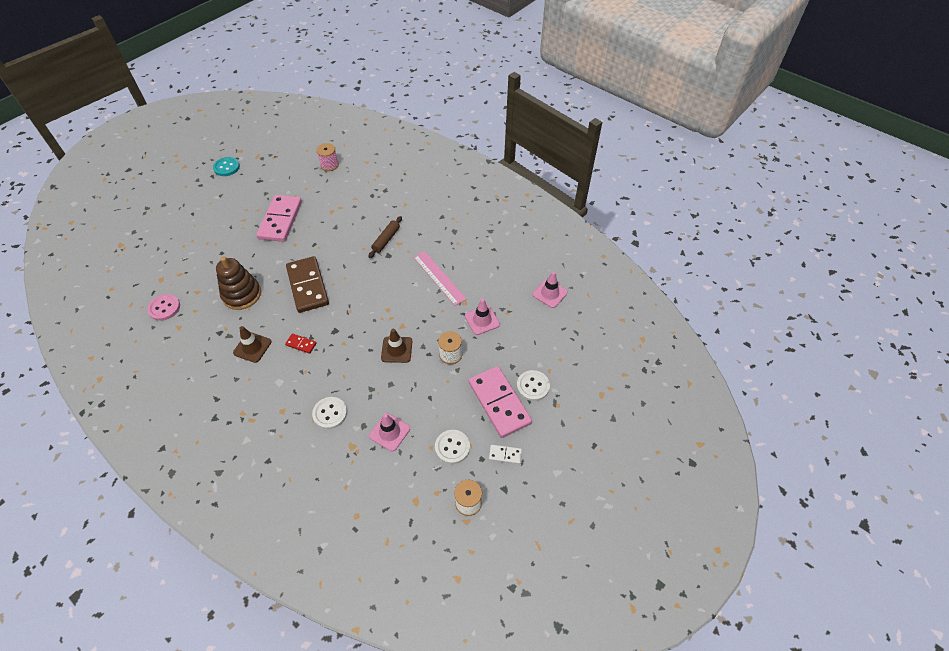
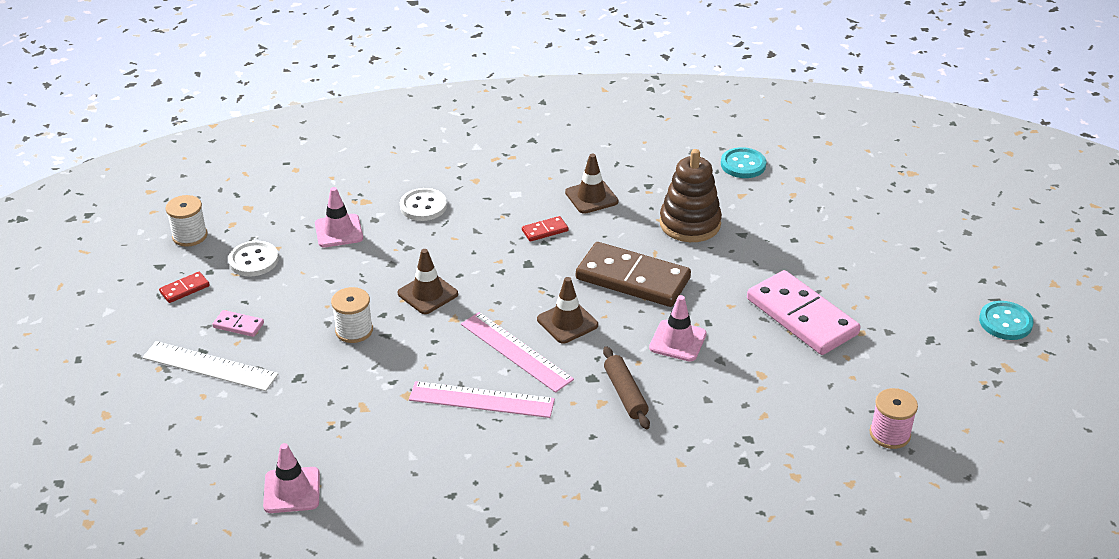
camera: 135 degrees right, 15 degrees down
pink button [147,294,180,321] -> turquoise button [721,147,766,178]
pink traffic cone [465,299,500,335] -> pink traffic cone moved to [649,295,707,362]
pink domino [469,366,532,438] -> pink domino [212,310,264,337], size x0.42
white domino [489,445,522,464] -> red domino [159,272,210,303]
white button [517,370,550,401] -> white ruler [142,341,278,391]
none -> pink ruler [461,312,574,393]
none -> brown traffic cone [537,277,598,344]

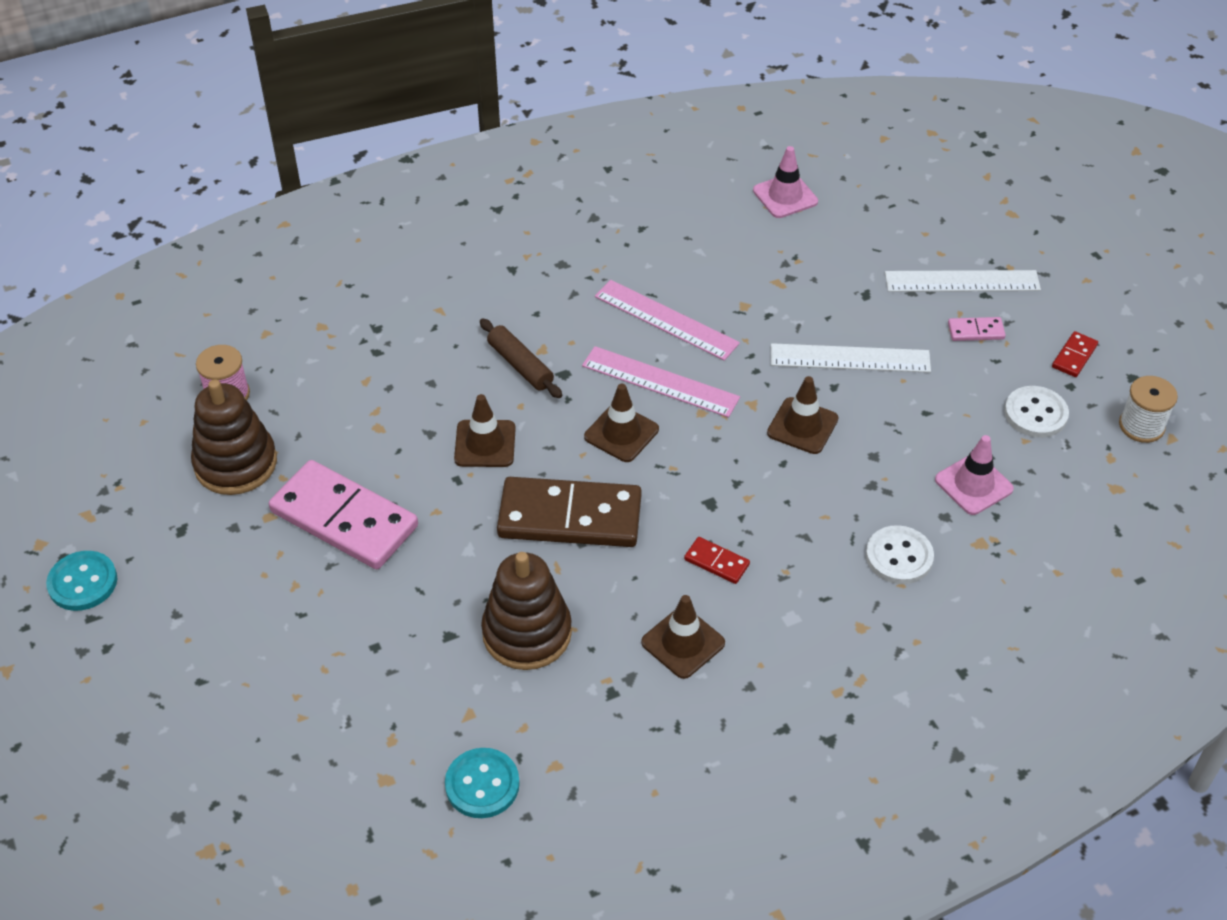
camera: 160 degrees right, 10 degrees up
white spool [331,287,373,343] -> white ruler [771,343,931,373]
pink ruler [409,381,555,418] -> pink ruler turned 45 degrees clockwise [595,280,740,361]
red domino [522,216,568,242] -> red domino turned 75 degrees clockwise [684,537,750,584]
pink traffic cone [649,295,707,362] -> brown traffic cone [454,394,516,467]
none -> brown stacking toy [191,379,277,495]

